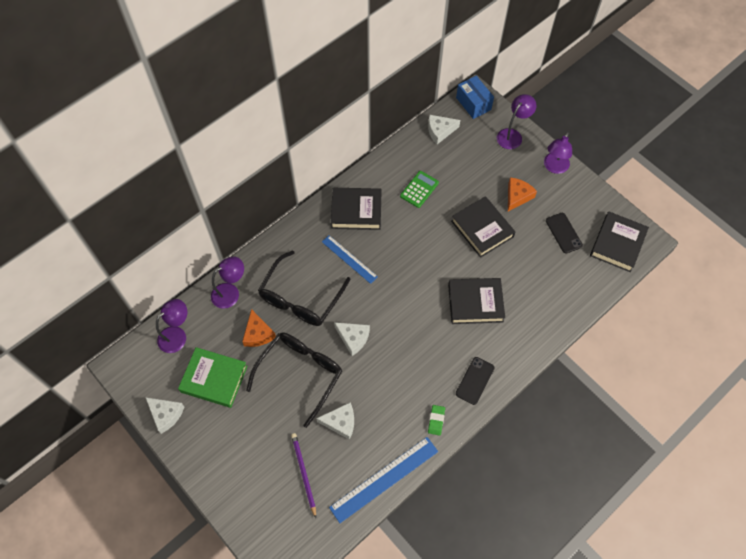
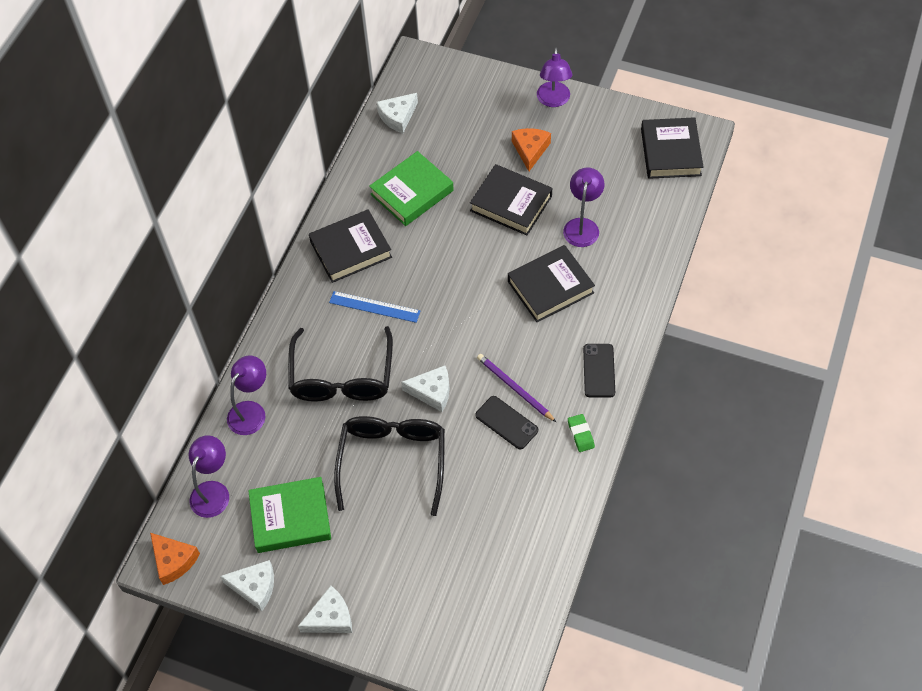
camera: 25 degrees left, 5 degrees down
orange cheese [242,309,276,347] -> orange cheese moved to [150,533,200,585]
purple pencil [291,433,316,518] -> purple pencil moved to [477,354,556,422]
white cheese [316,402,354,440] -> white cheese moved to [298,586,352,633]
blue ruler [329,437,438,523] -> none
green calculator [400,171,439,208] -> green book [369,151,454,226]
blue box [456,76,494,119] -> none
purple lamp [497,94,536,149] -> purple lamp moved to [563,168,605,247]
black phone [546,213,583,253] -> black phone moved to [475,396,538,450]

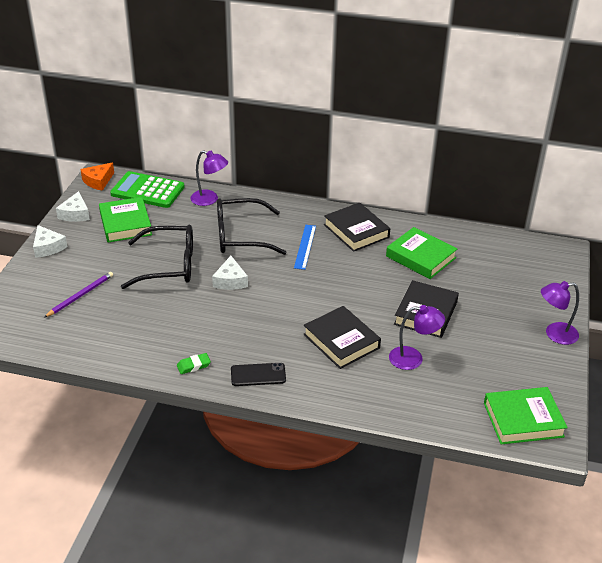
camera: 80 degrees right, 20 degrees down
purple lamp [189,435,229,518] -> green calculator [110,171,185,208]
white cheese [377,93,418,133] -> none
black phone [475,396,538,450] -> none
purple pencil [477,354,556,422] -> purple pencil moved to [44,272,113,317]
orange cheese [512,128,551,171] -> none
black book [641,117,704,179] -> green book [484,387,568,444]

